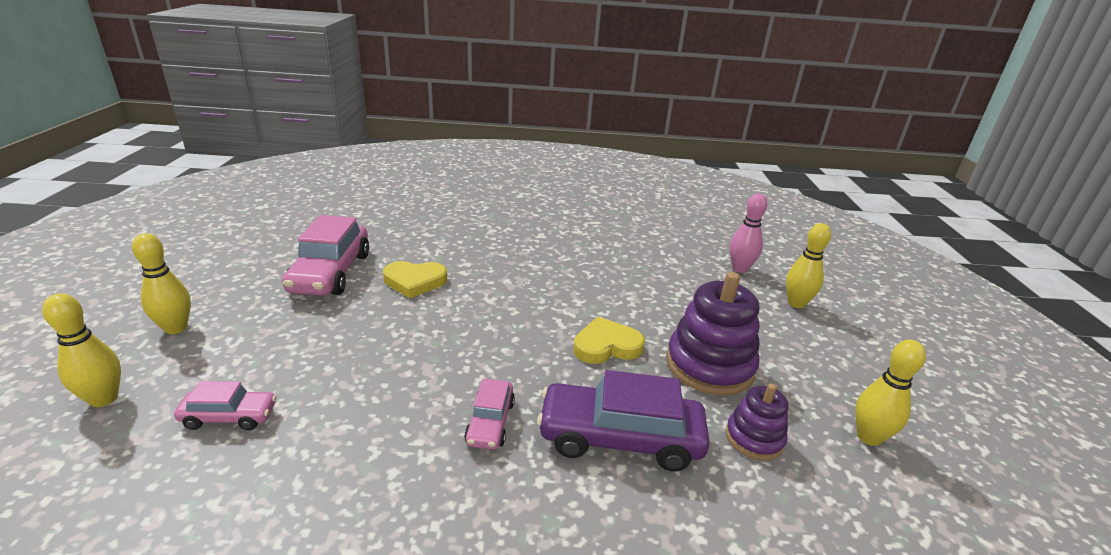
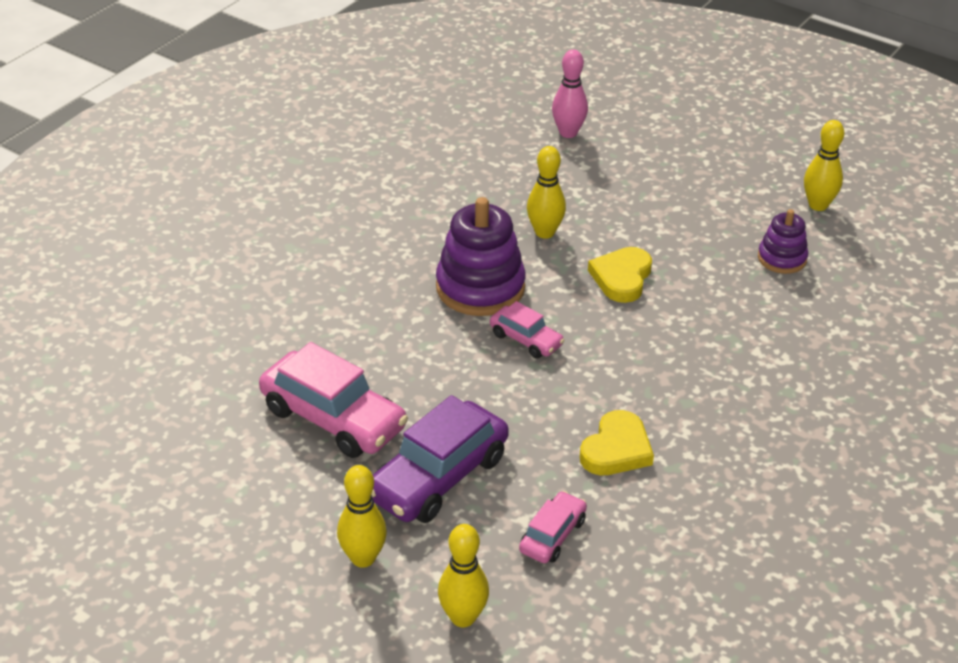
camera: 55 degrees left, 10 degrees up
yellow heart [383,261,447,298] -> yellow heart moved to [580,410,654,475]
pink car [464,379,515,450] -> pink car moved to [490,301,565,358]
purple car [537,370,710,471] -> purple car moved to [371,395,509,523]
purple stacking toy [666,272,759,395] -> purple stacking toy moved to [436,197,526,316]
yellow bowling pin [786,223,831,308] -> yellow bowling pin moved to [527,146,566,239]

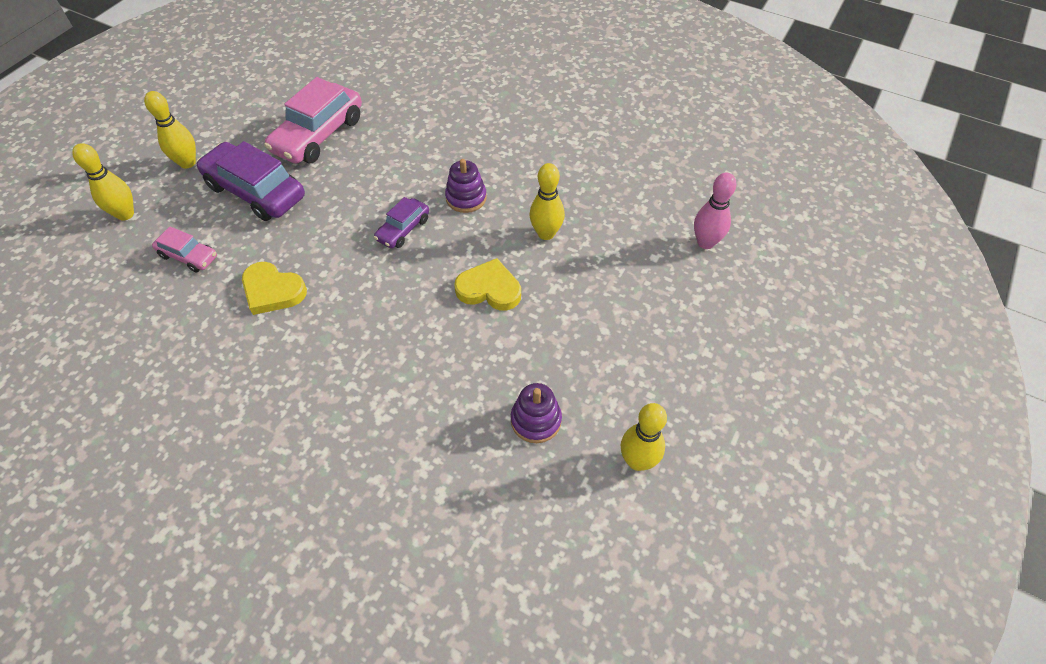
camera: 85 degrees right, 15 degrees up
purple stacking toy [436,197,526,316] -> purple stacking toy [445,159,487,213], size x0.56
pink car [490,301,565,358] -> purple car [374,197,429,248]

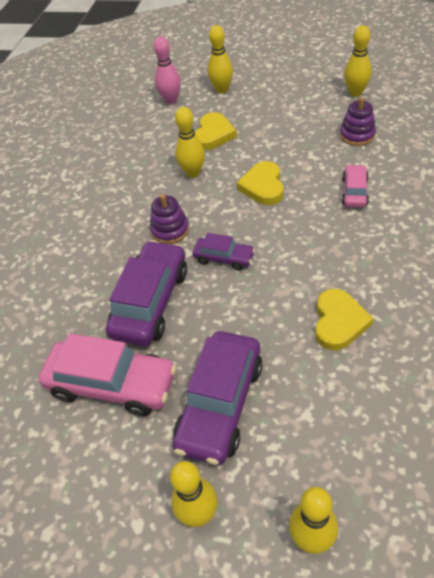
camera: 100 degrees left, 5 degrees down
pink car [152,227,217,273] -> pink car moved to [342,165,369,208]
none -> purple car [106,240,187,346]
none -> yellow heart [195,112,237,150]
none -> yellow bowling pin [208,25,233,93]

